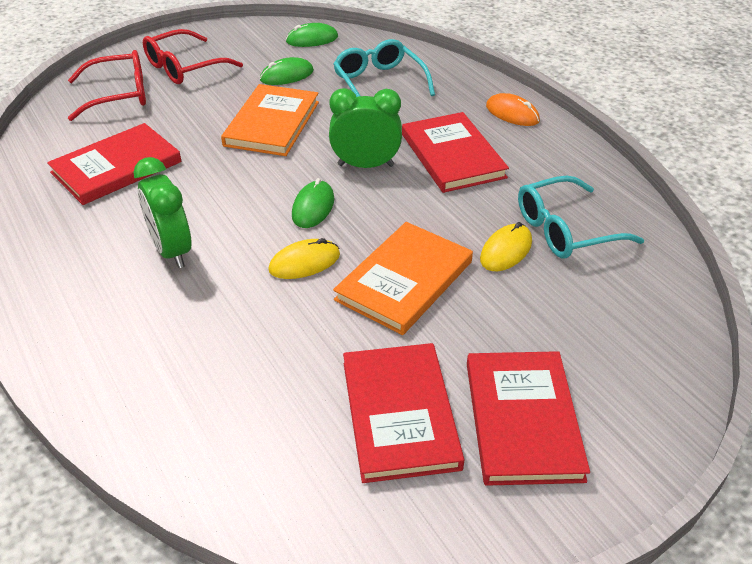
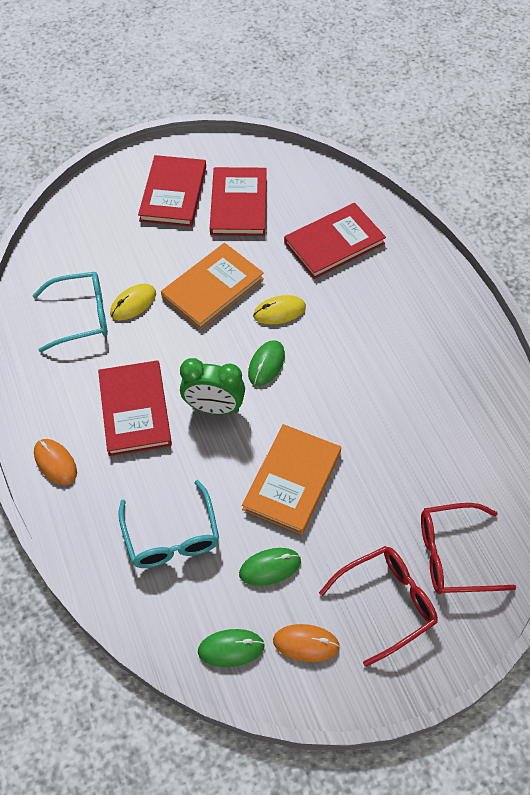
camera: 170 degrees left, 15 degrees up
red book [47,123,182,205] -> red book moved to [284,203,386,279]
green clock [134,157,192,268] -> none
none -> orange mouse [273,624,340,662]

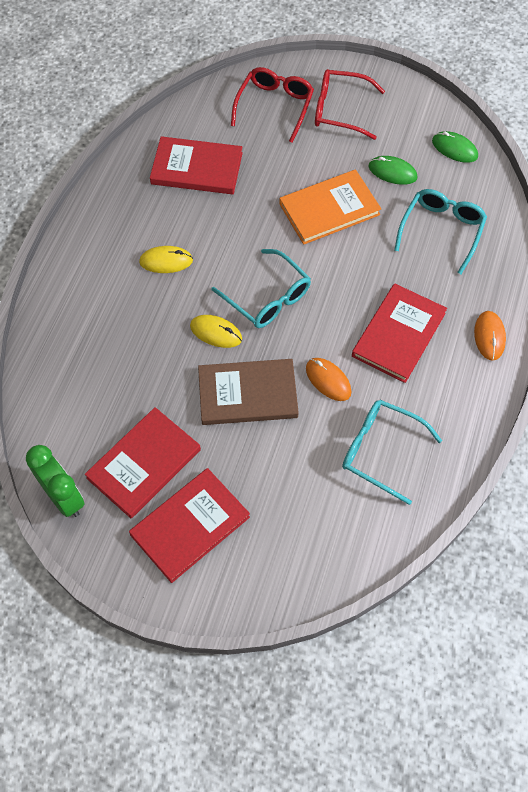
camera: 140 degrees left, 5 degrees up
yellow mouse [110,284,156,320] -> yellow mouse moved to [139,246,193,273]
orange book [161,243,264,330] -> brown book [198,359,299,425]
green clock [180,358,245,414] -> green clock moved to [26,445,84,517]
green mouse [248,340,285,386] -> turquoise glasses [211,249,311,328]
orange mouse [273,624,340,662] -> orange mouse moved to [306,358,352,401]
red book [284,203,386,279] -> red book moved to [150,136,243,194]
red glasses [421,503,516,594] -> red glasses turned 105 degrees counterclockwise [231,67,314,143]

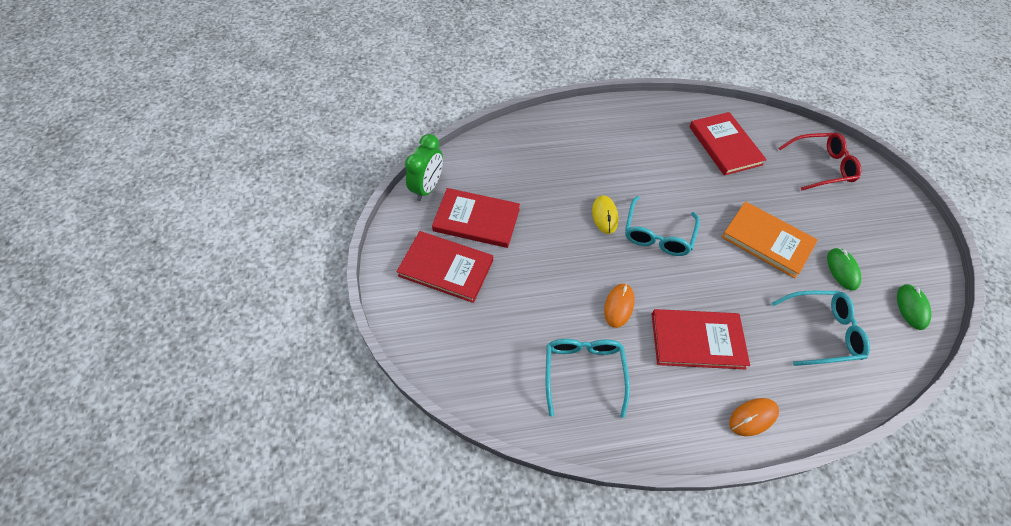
camera: 60 degrees right, 5 degrees down
yellow mouse [139,246,193,273] -> none
brown book [198,359,299,425] -> none
red glasses [315,69,385,140] -> none

